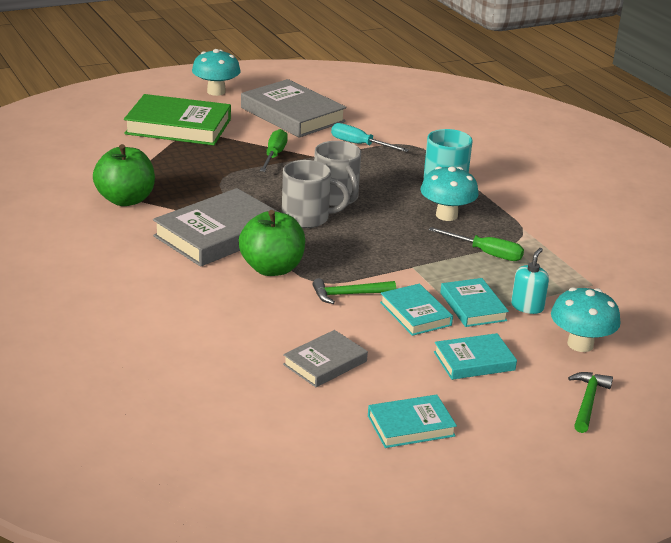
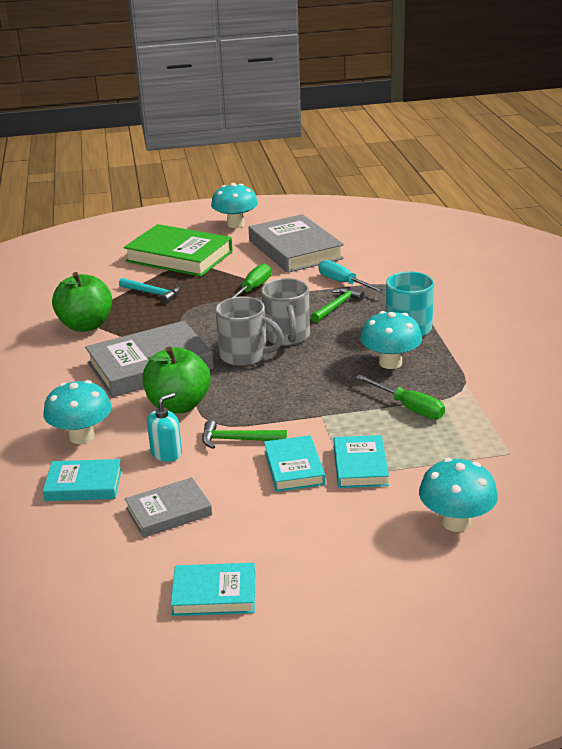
camera: 20 degrees right, 0 degrees up
turquoise book [434,333,517,380] -> turquoise book moved to [43,459,122,501]
turquoise soap dispenser [511,248,549,314] -> turquoise soap dispenser moved to [147,393,182,462]
green hammer [568,372,613,433] -> green hammer moved to [311,287,364,323]
none -> turquoise mushroom [44,380,112,444]
none -> turquoise hammer [119,278,180,304]

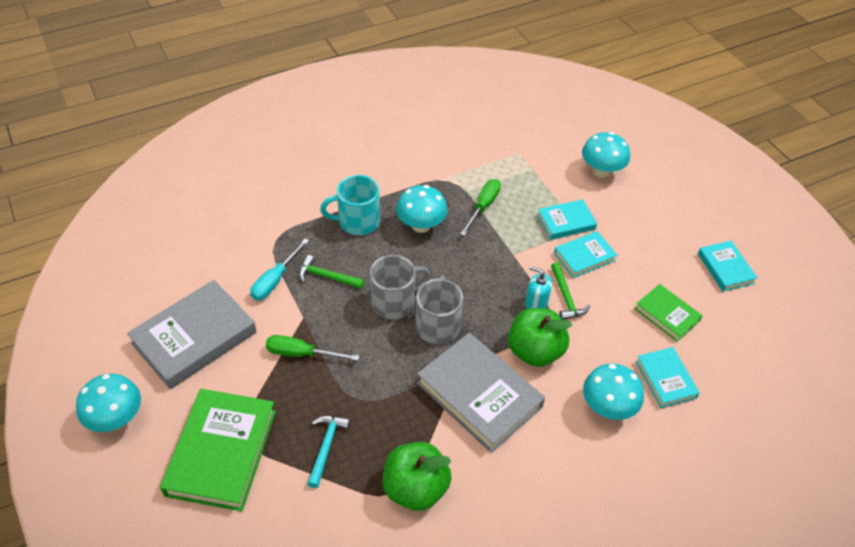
camera: 110 degrees left, 20 degrees up
grey book [125,477,212,538] -> green book [635,284,703,342]
turquoise soap dispenser [147,393,182,462] -> turquoise soap dispenser moved to [525,266,552,309]

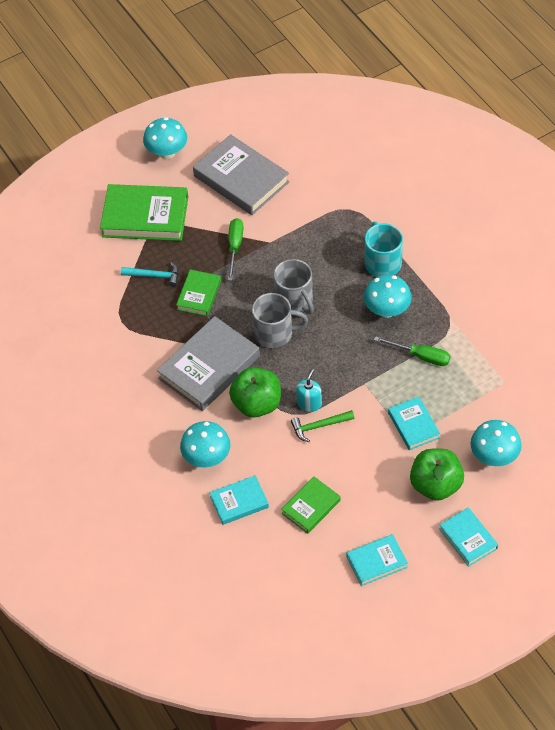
camera: 90 degrees right, 5 degrees up
turquoise screwdriver [250,238,309,300] -> none
green hammer [299,255,364,289] -> none
green apple [383,442,451,511] -> green apple moved to [410,448,464,501]
turquoise book [554,231,618,278] -> turquoise book moved to [439,508,498,567]
none -> green book [176,269,221,316]

